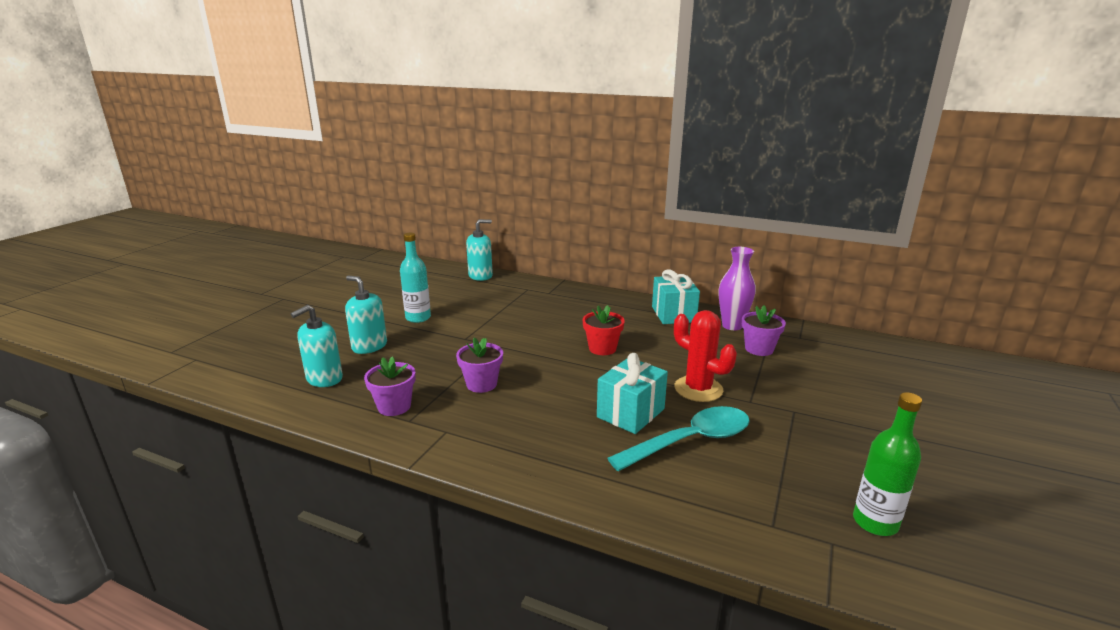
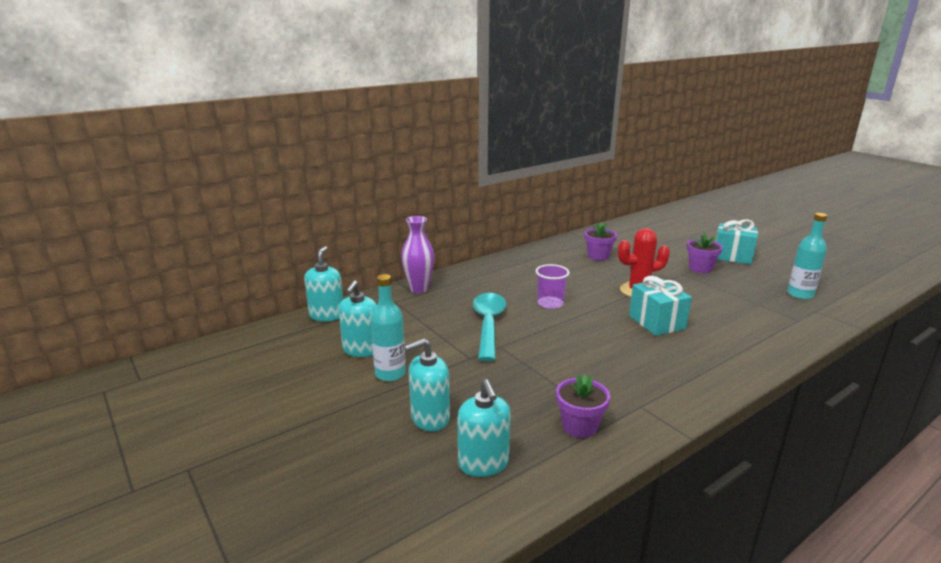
camera: 60 degrees left, 0 degrees up
purple flower pot [456,337,503,393] -> purple flower pot moved to [687,233,723,273]
red flower pot [582,305,625,355] -> purple cup [536,264,570,309]
turquoise spoon [607,406,750,471] -> turquoise spoon moved to [473,293,507,362]
turquoise gift [652,269,700,324] -> turquoise gift moved to [716,219,758,264]
purple vase [719,247,756,330] -> purple vase moved to [401,216,434,293]
green bottle [853,392,922,536] -> turquoise bottle [787,213,827,299]
none -> turquoise soap dispenser [338,280,377,357]

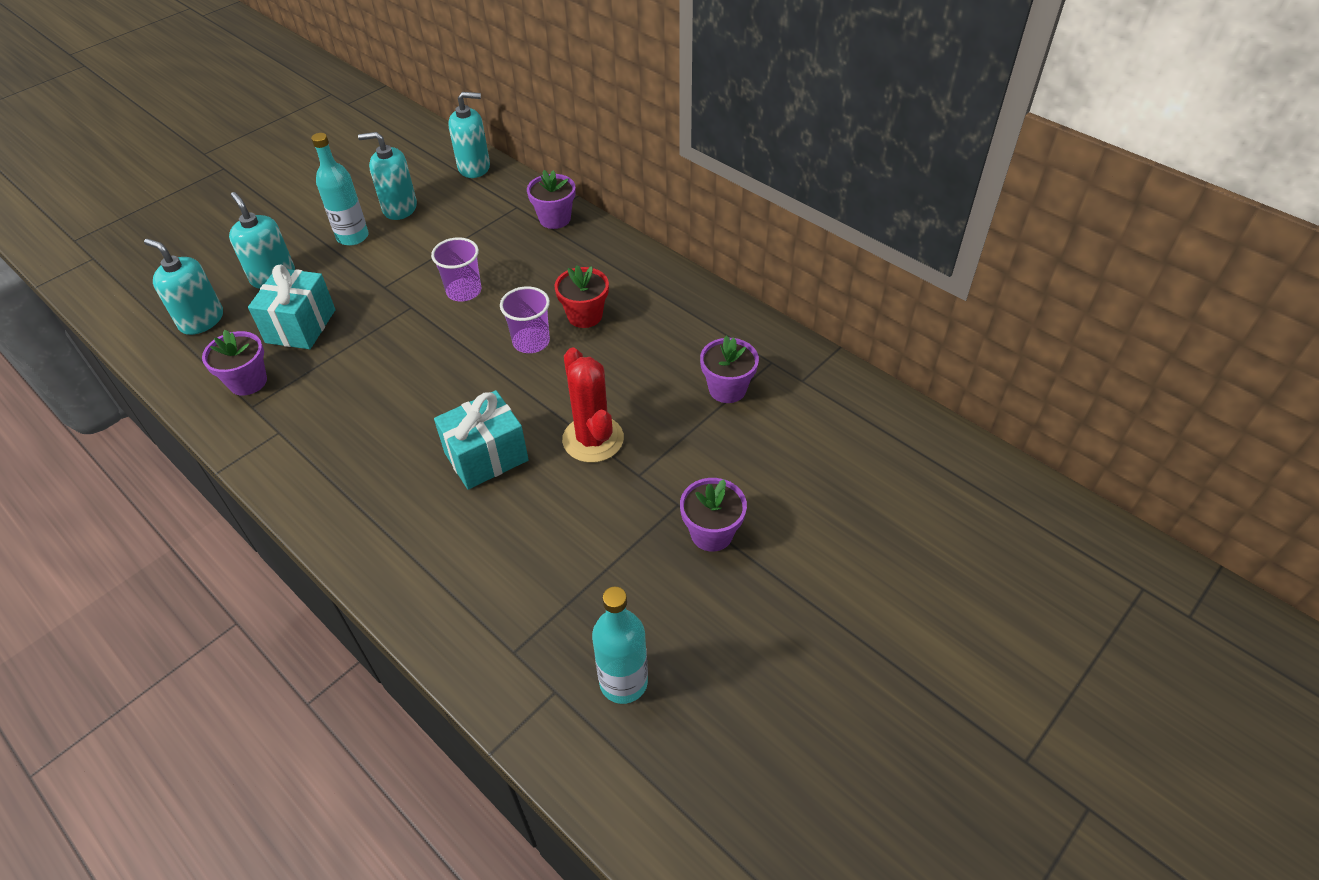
camera: 80 degrees right, 25 degrees up
purple vase [401,216,434,293] -> purple flower pot [527,170,575,229]
turquoise soap dispenser [458,379,511,477] -> turquoise soap dispenser turned 60 degrees clockwise [144,239,223,335]
turquoise spoon [473,293,507,362] -> purple cup [431,237,482,302]
turquoise gift [716,219,758,264] -> turquoise gift moved to [248,265,335,349]
none -> red flower pot [555,265,609,328]

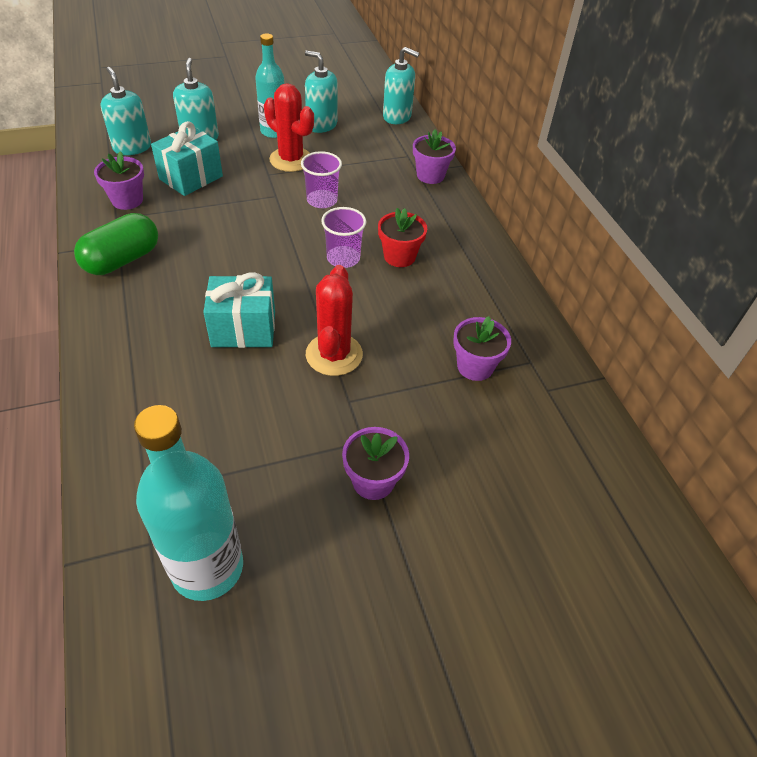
camera: 25 degrees right, 0 degrees up
turquoise bottle [592,587,648,704] -> turquoise bottle [134,405,243,601], size x1.51
none -> green capsule [74,213,158,275]
none -> red cactus [264,83,314,172]

